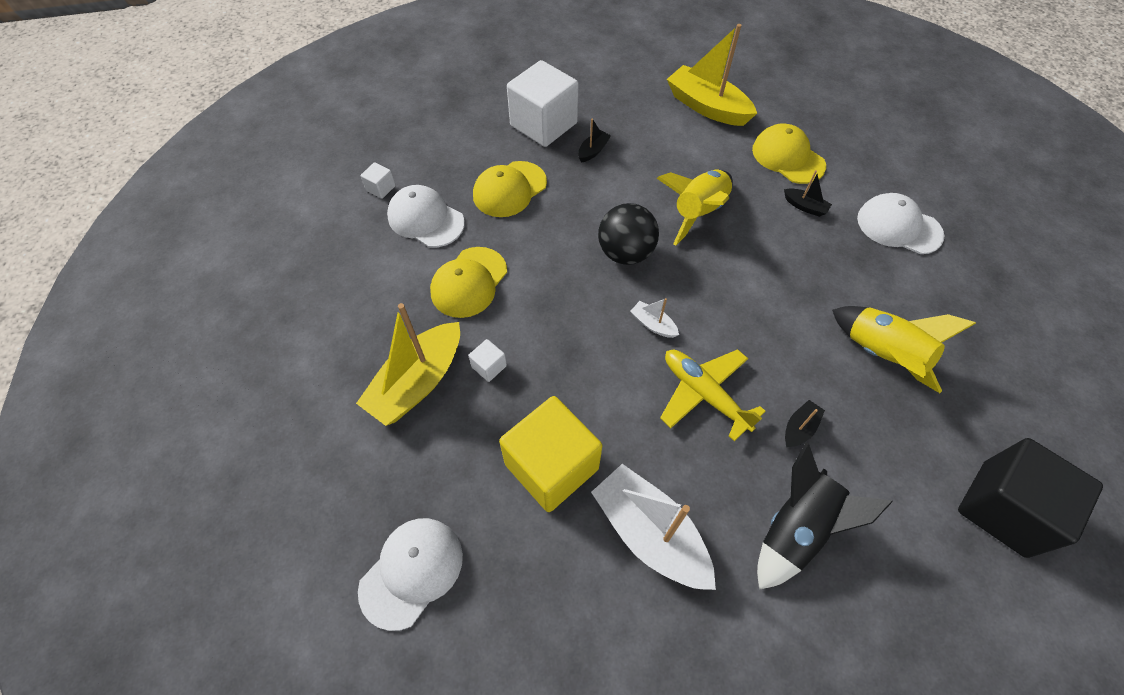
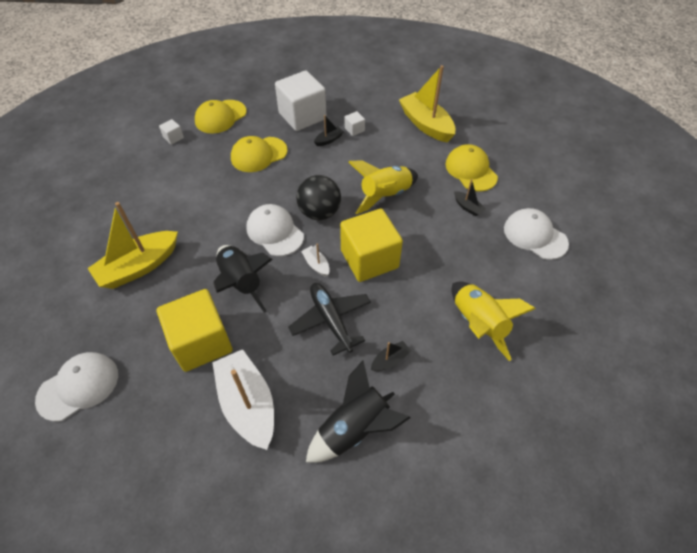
camera: 15 degrees right, 5 degrees down
white cap [387,185,465,247] -> white cap moved to [246,204,304,256]
yellow cap [430,247,507,318] -> yellow cap moved to [195,100,246,134]
white cube [468,339,507,382] -> white cube moved to [345,111,365,136]
yellow plane [660,349,766,441] -> black plane [288,283,371,355]
black cube [958,438,1103,558] -> none
none -> black rocket [214,245,273,313]
none -> yellow cube [340,209,403,282]

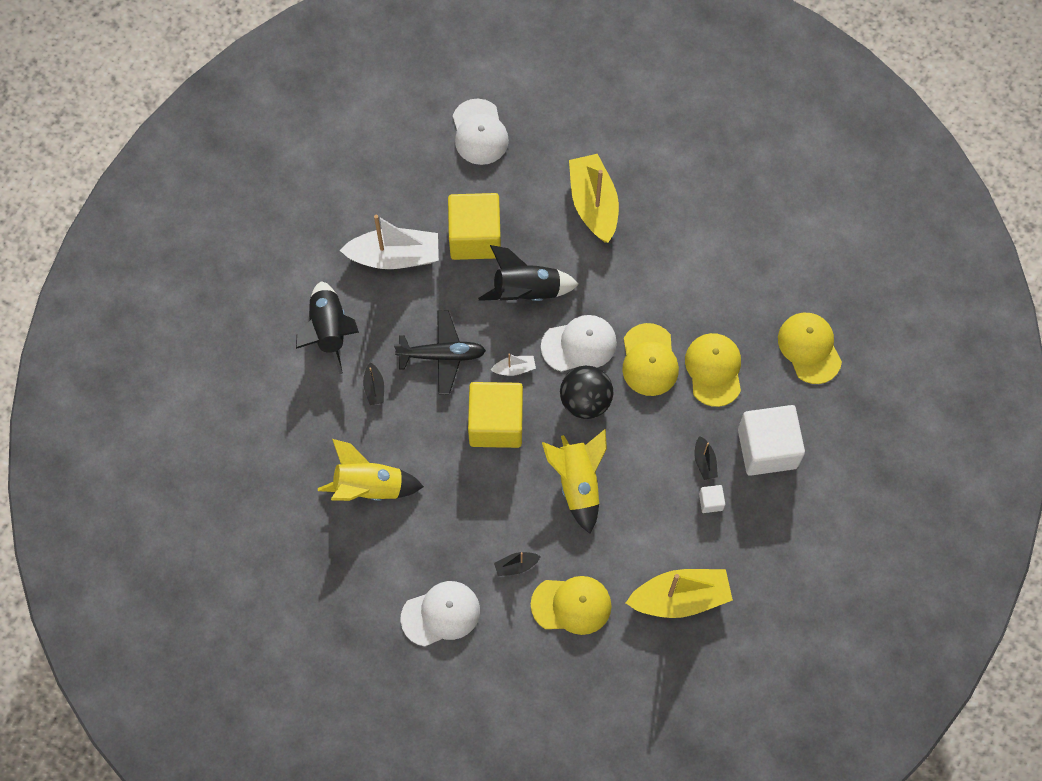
camera: 115 degrees right, 15 degrees up
white cube [159,119,184,145] -> none
none -> yellow cap [622,323,679,396]

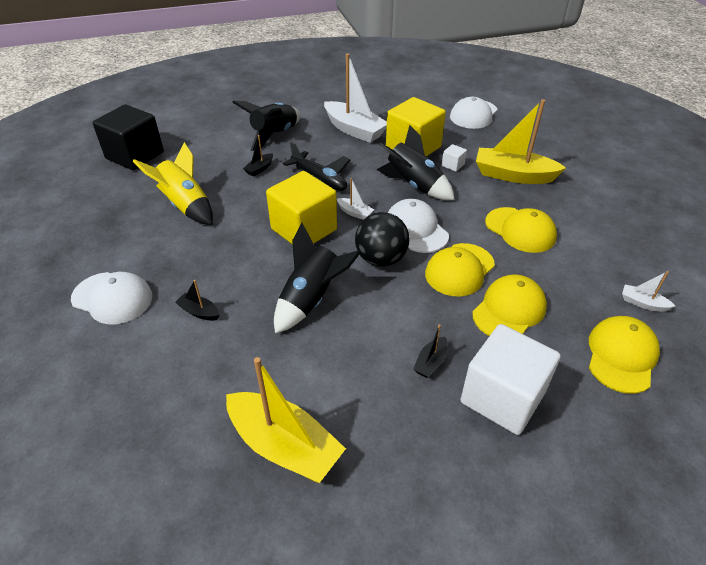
camera: 45 degrees right, 25 degrees down
yellow cap [531,576,612,635] -> yellow cap moved to [485,207,557,253]
white cap [541,315,617,372] -> white cap turned 150 degrees counterclockwise [388,199,449,253]
yellow rocket [542,429,607,534] -> black rocket [274,223,361,333]
yellow boat [569,154,619,243] -> yellow boat turned 105 degrees counterclockwise [476,99,566,184]
white cube [699,485,725,513] -> white cube moved to [442,144,467,172]
none -> black cube [93,105,164,170]
none -> white boat [622,271,675,312]

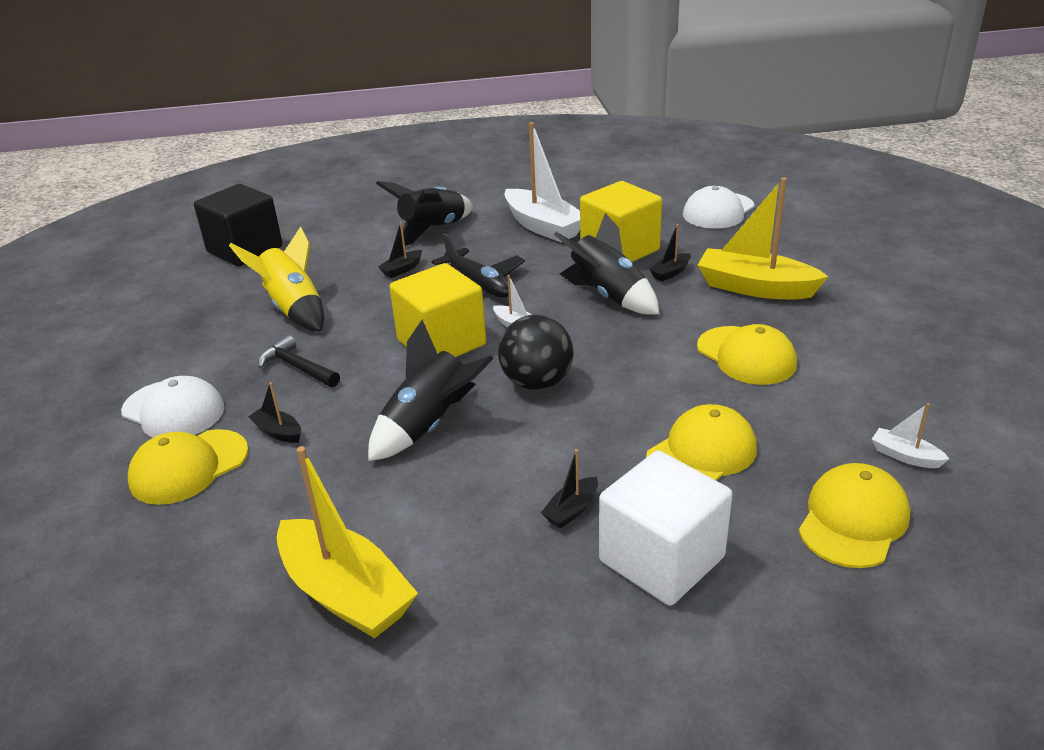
camera: 10 degrees right, 10 degrees down
white cap [388,199,449,253] -> none
yellow cap [425,243,495,297] -> yellow cap moved to [128,429,248,505]
white cube [442,144,467,172] -> black boat [649,224,691,281]
none -> black hammer [258,335,340,387]

